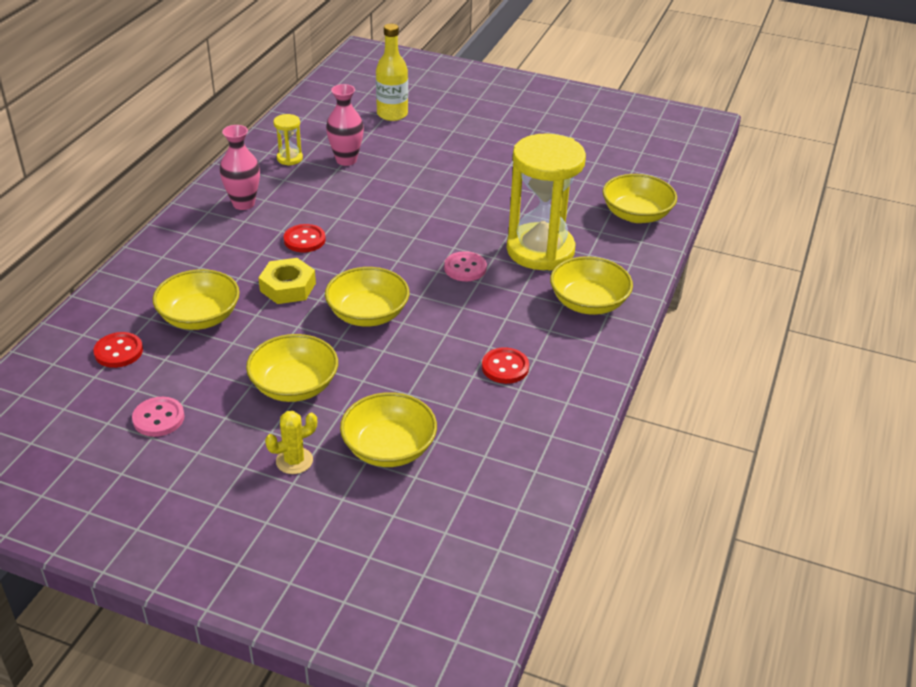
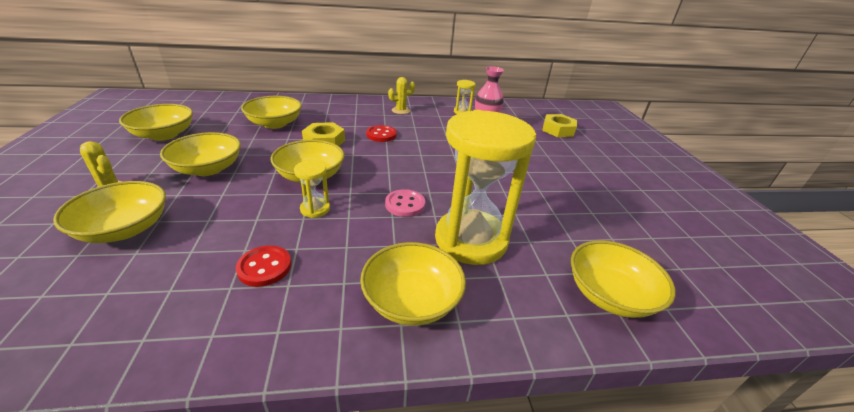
camera: 60 degrees right, 5 degrees down
red button [94,332,143,368] -> none
pink button [132,397,185,437] -> yellow bowl [119,104,193,141]
pink vase [220,125,260,210] -> yellow cactus [388,77,415,114]
yellow bottle [376,24,408,121] -> yellow nut [542,114,577,137]
none -> yellow hourglass [294,160,330,218]

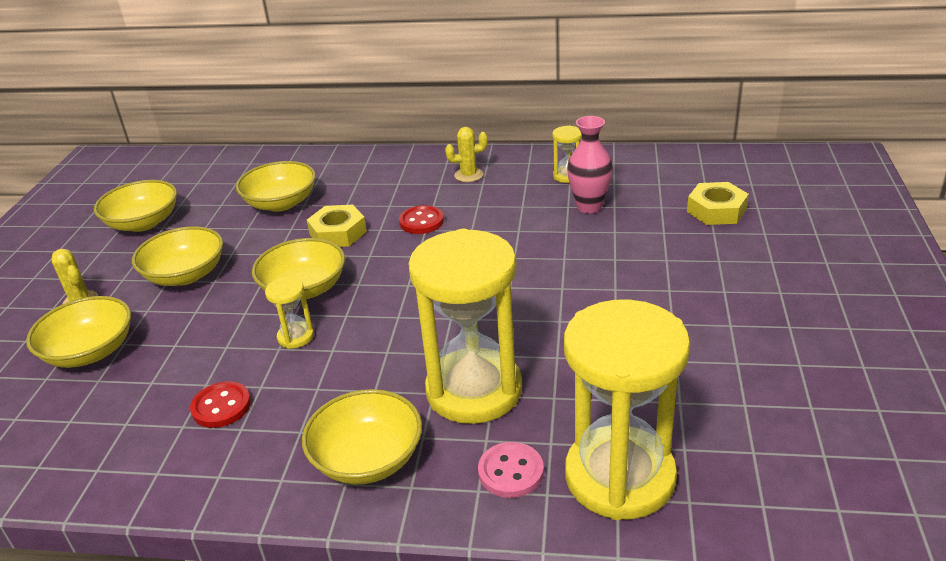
camera: 20 degrees right, 0 degrees up
pink button [385,189,425,217] -> pink button moved to [478,442,544,498]
yellow bowl [571,240,676,318] -> yellow hourglass [564,300,690,520]

